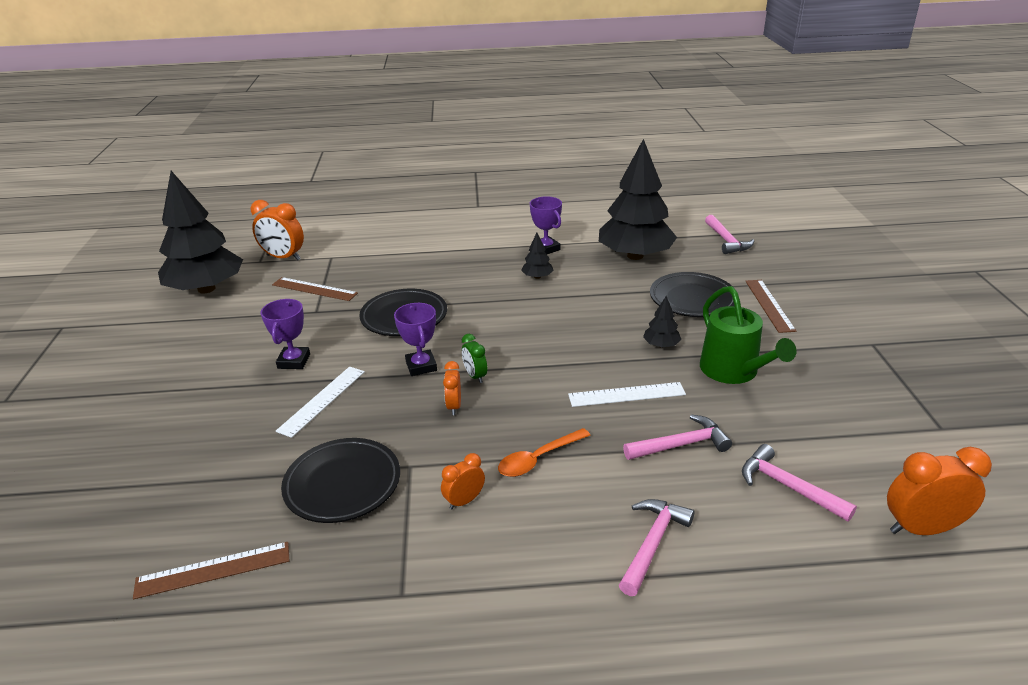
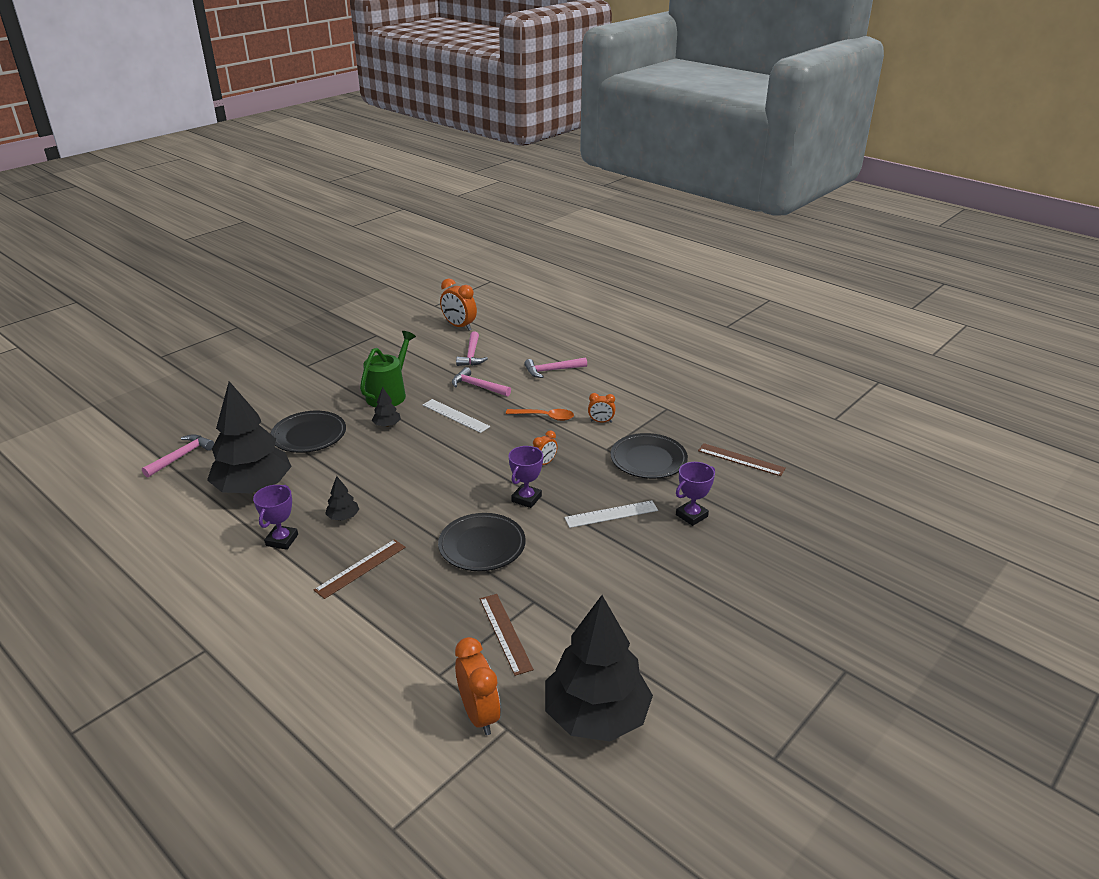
camera: 135 degrees left, 0 degrees up
purple trophy [261,299,310,369] -> purple trophy moved to [676,462,715,526]
green clock [462,334,487,383] -> none
brown ruler [745,280,796,333] -> brown ruler moved to [314,539,406,599]

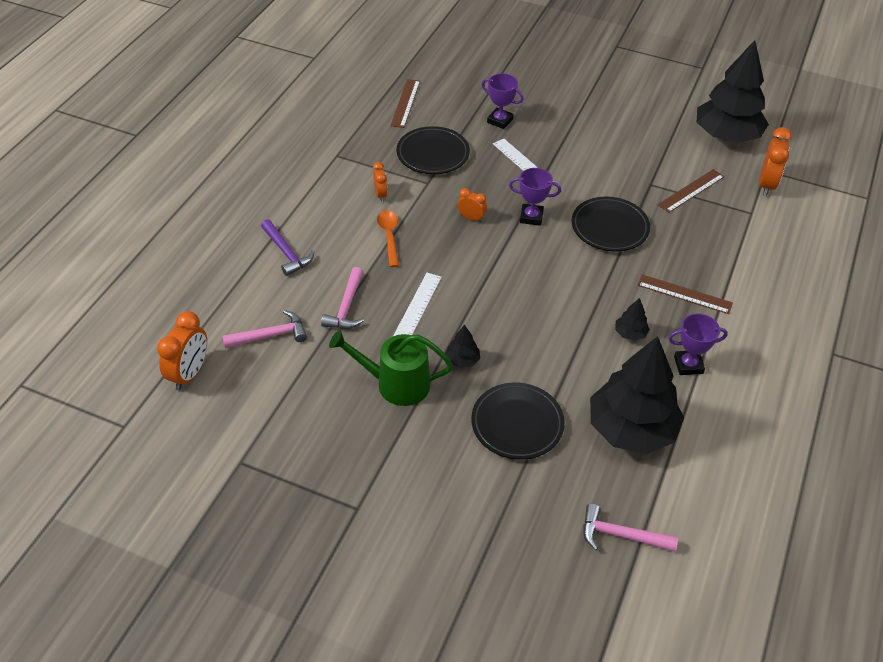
camera: 110 degrees left, 15 degrees up
orange clock [455,637,501,735] -> orange clock turned 150 degrees clockwise [759,127,792,196]
pink hammer [524,357,587,378] -> purple hammer [261,219,314,276]

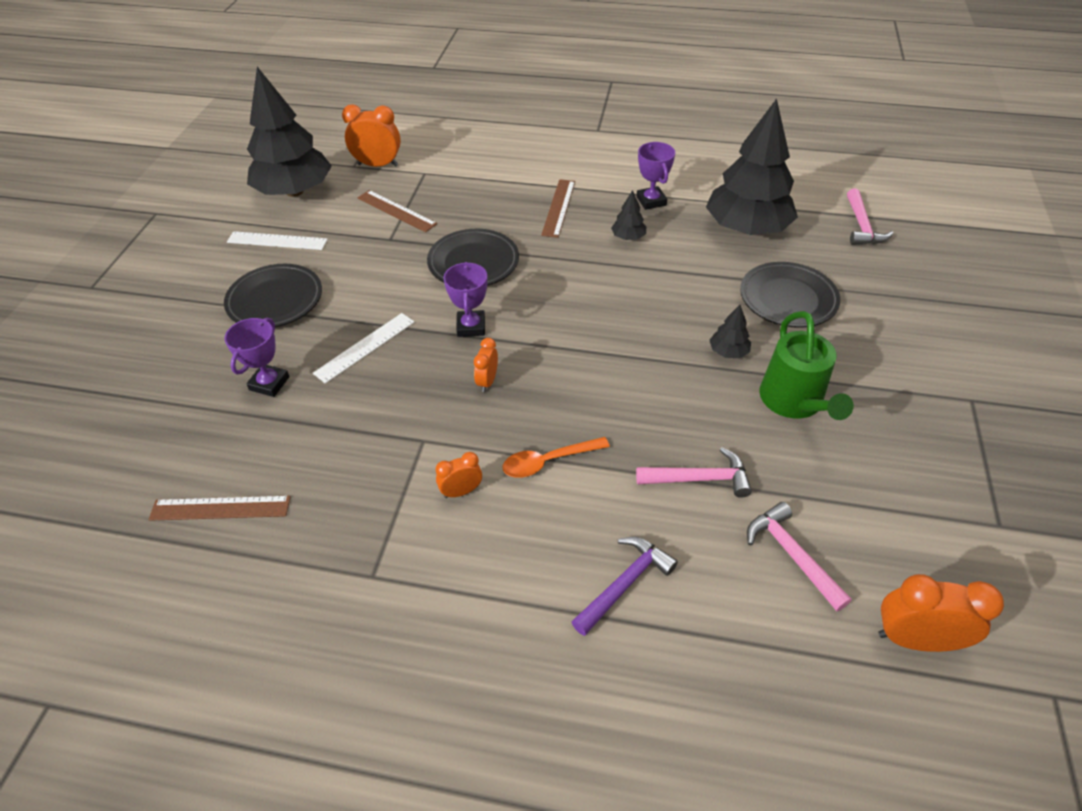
camera: 100 degrees left, 0 degrees up
white ruler [393,273,442,336] -> white ruler moved to [227,231,328,250]
black plate [397,126,470,174] -> black plate moved to [224,264,322,327]

